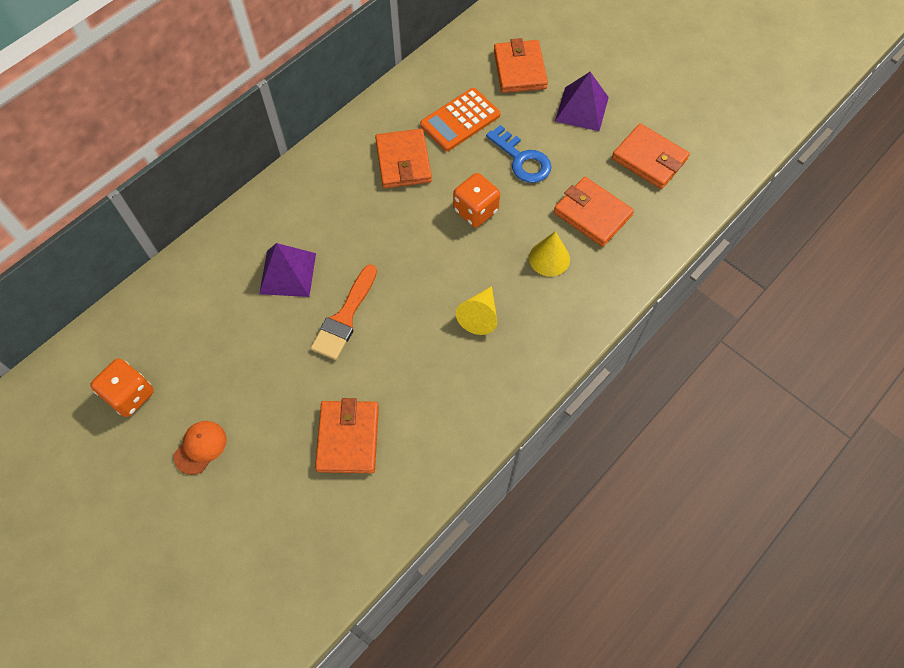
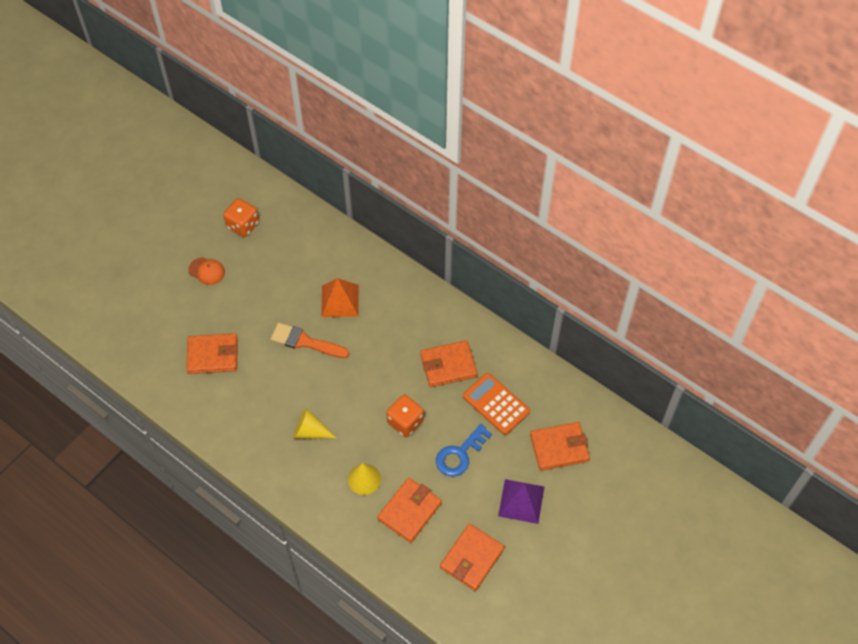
camera: 85 degrees right, 5 degrees down
purple pyramid [259,243,316,297] -> orange pyramid [321,278,359,317]

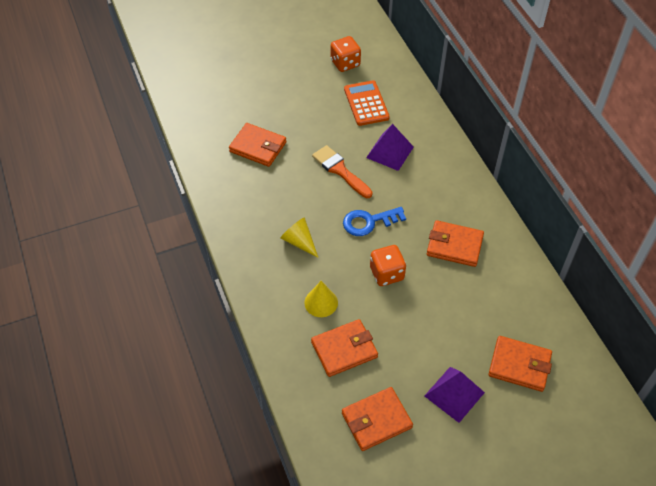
camera: 30 degrees right, 5 degrees down
orange cap [188,257,225,285] -> none
orange pyramid [321,278,359,317] -> purple pyramid [366,124,414,171]
blue key [436,424,492,477] -> blue key moved to [343,207,406,236]
orange calculator [463,373,530,435] -> orange calculator moved to [344,80,390,126]

